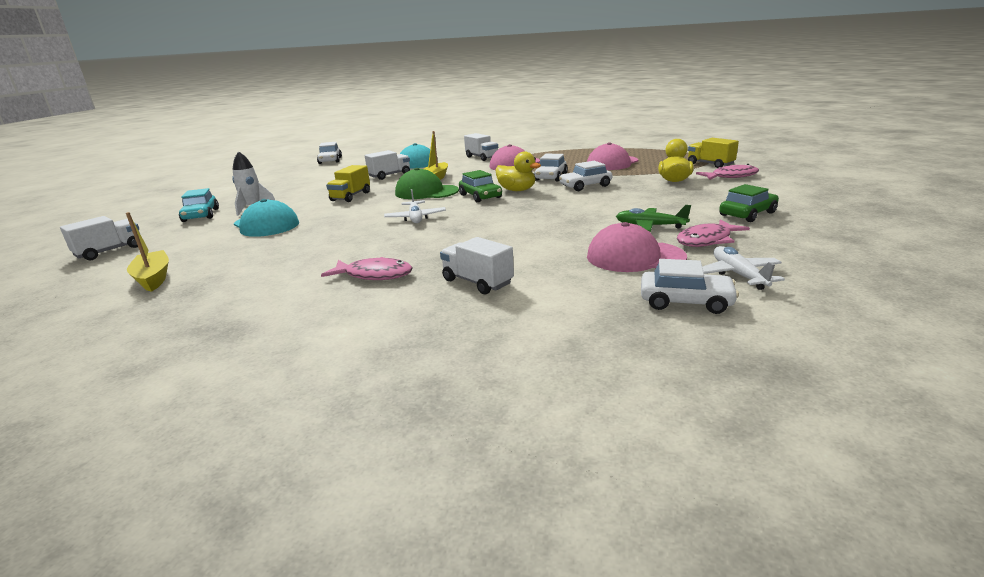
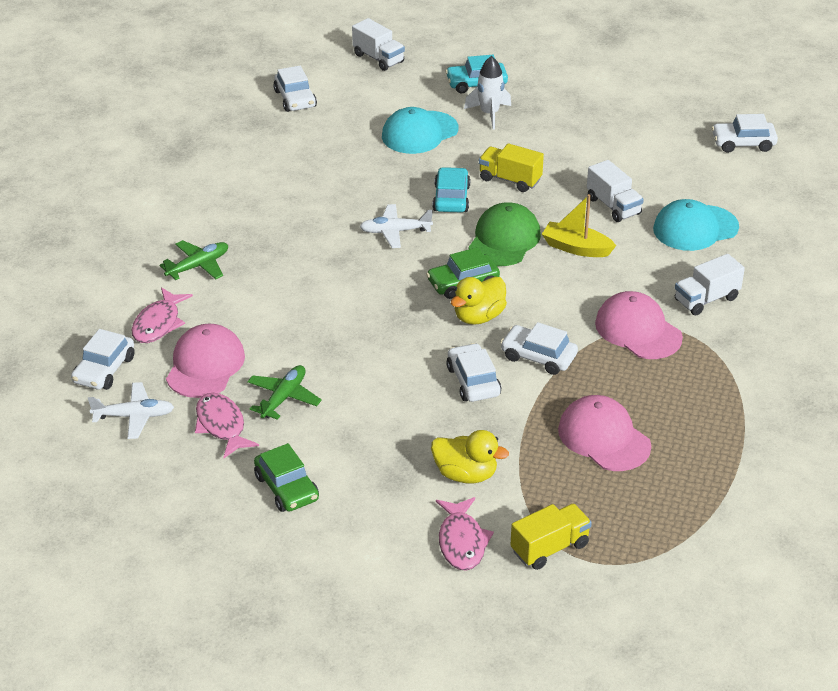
camera: 95 degrees right, 15 degrees up
yellow boat [126,212,169,292] -> white car [273,66,317,112]
pink fish [321,257,413,280] -> pink fish moved to [131,287,193,343]
white truck [440,237,514,294] -> green plane [160,240,228,280]
none -> turquoise car [432,167,470,212]

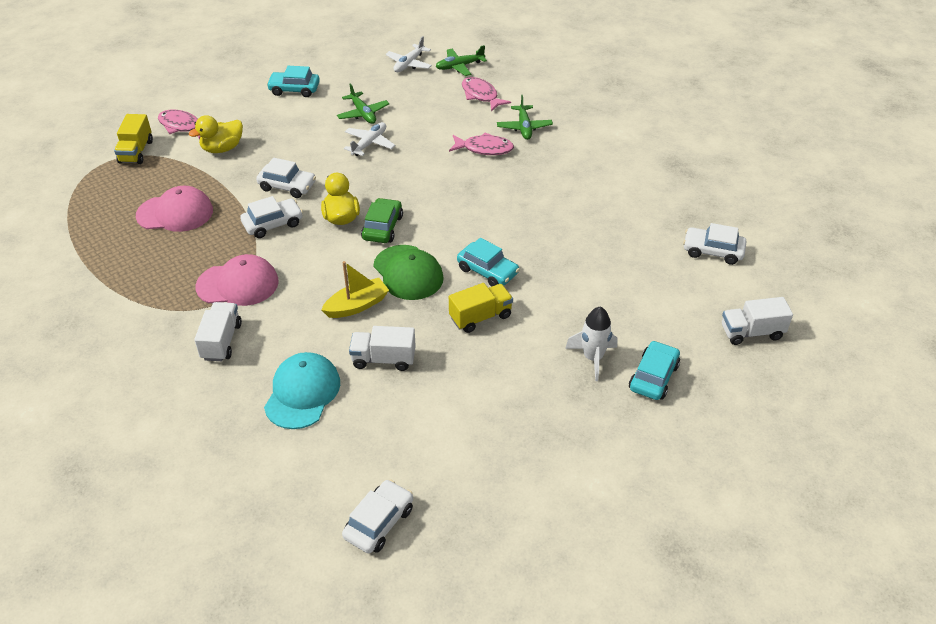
camera: 125 degrees right, 5 degrees up
white car [71,329,135,390] -> green plane [436,45,487,76]
pink cap [166,324,245,398] -> none
pink fish [195,393,259,458] -> pink fish moved to [449,133,514,155]
green car [254,443,319,512] -> turquoise car [267,66,320,97]
white plane [359,204,433,248] -> white plane moved to [344,122,395,156]
turquoise cap [382,107,458,154] -> none

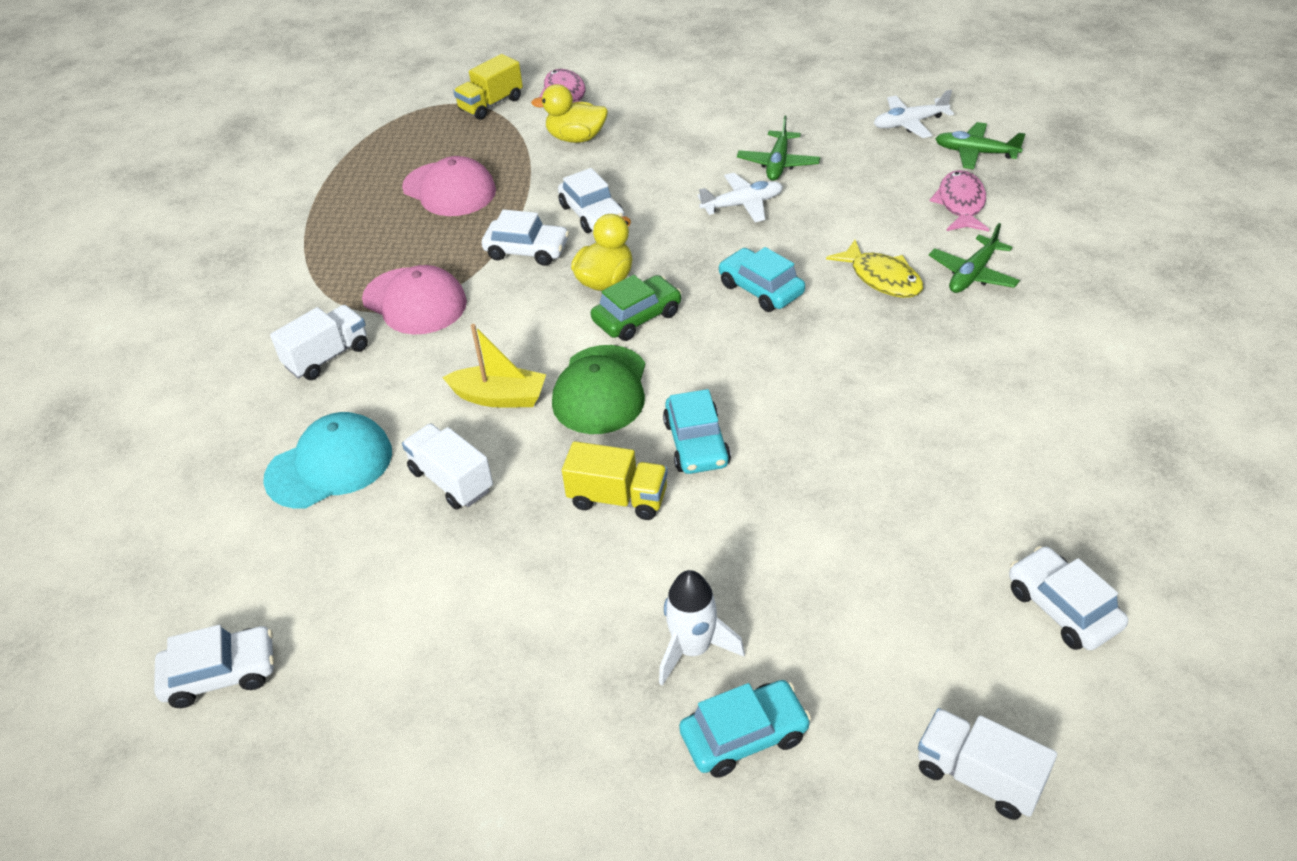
camera: 45 degrees right, 0 degrees up
turquoise car [267,66,320,97] -> turquoise car moved to [719,247,805,312]
pink fish [449,133,514,155] -> yellow fish [826,240,923,298]

